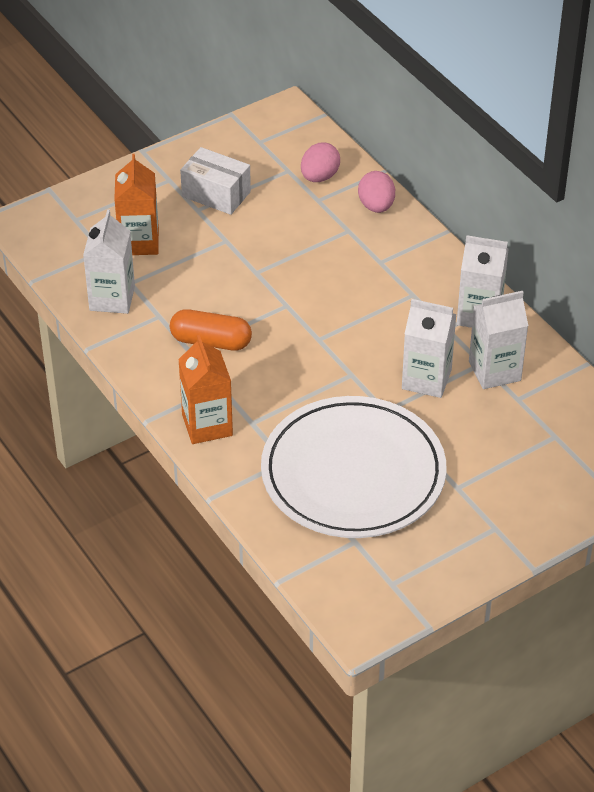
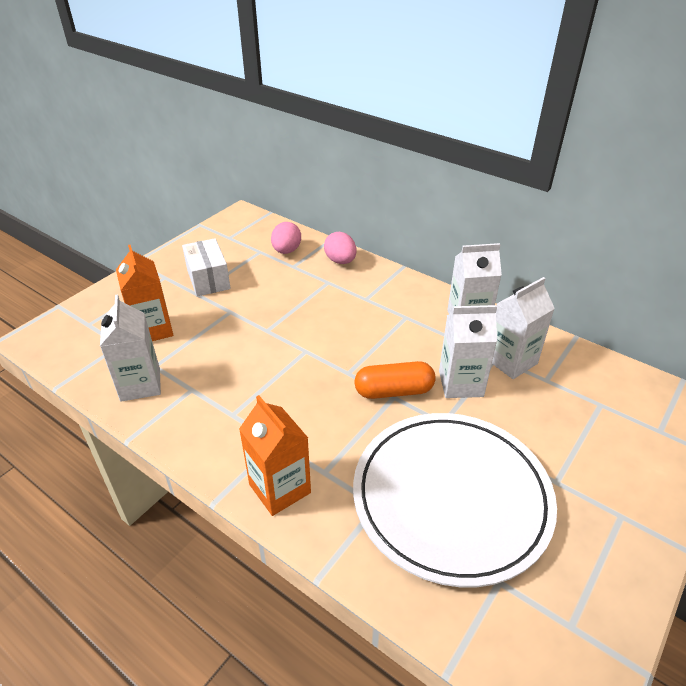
camera: 20 degrees left, 5 degrees down
orange capsule [170,309,252,350] -> orange capsule moved to [355,361,436,399]
white box [180,147,251,215] -> white box turned 60 degrees clockwise [182,238,231,297]

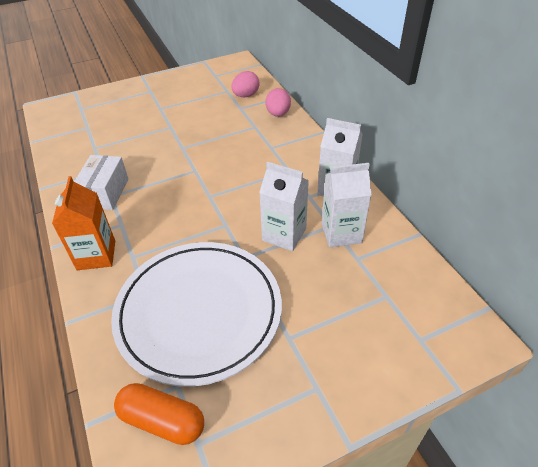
camera: 30 degrees right, 5 degrees up
white carton [100,294,161,402] -> none
orange carton [116,245,173,341] -> none
white box [182,238,231,297] -> white box moved to [74,155,128,210]
orange capsule [355,361,436,399] -> orange capsule moved to [114,383,204,445]

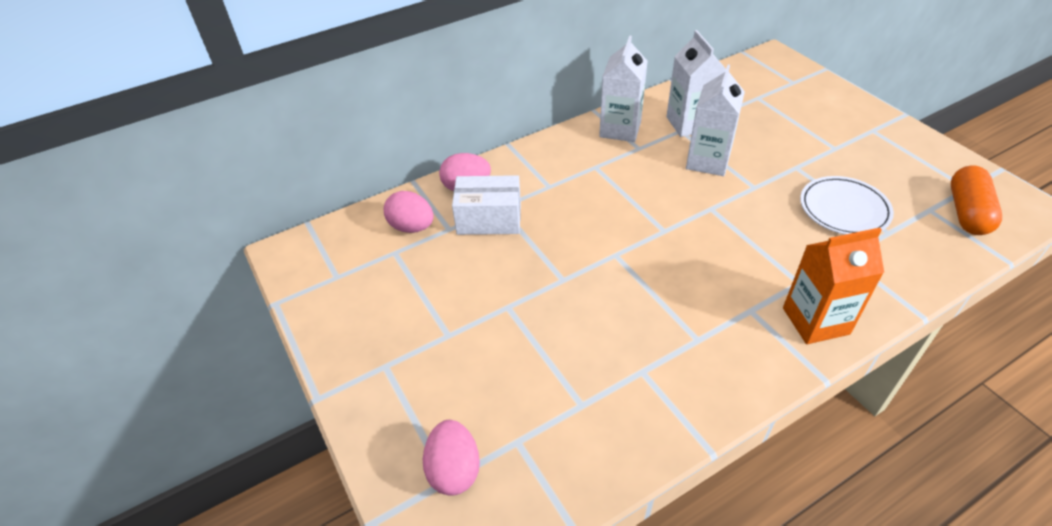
camera: 95 degrees left, 0 degrees up
white box [74,155,128,210] -> white box moved to [452,175,521,235]
white plate [111,242,282,387] -> white plate [800,176,894,235], size x0.49
none -> pink egg [423,420,480,496]

